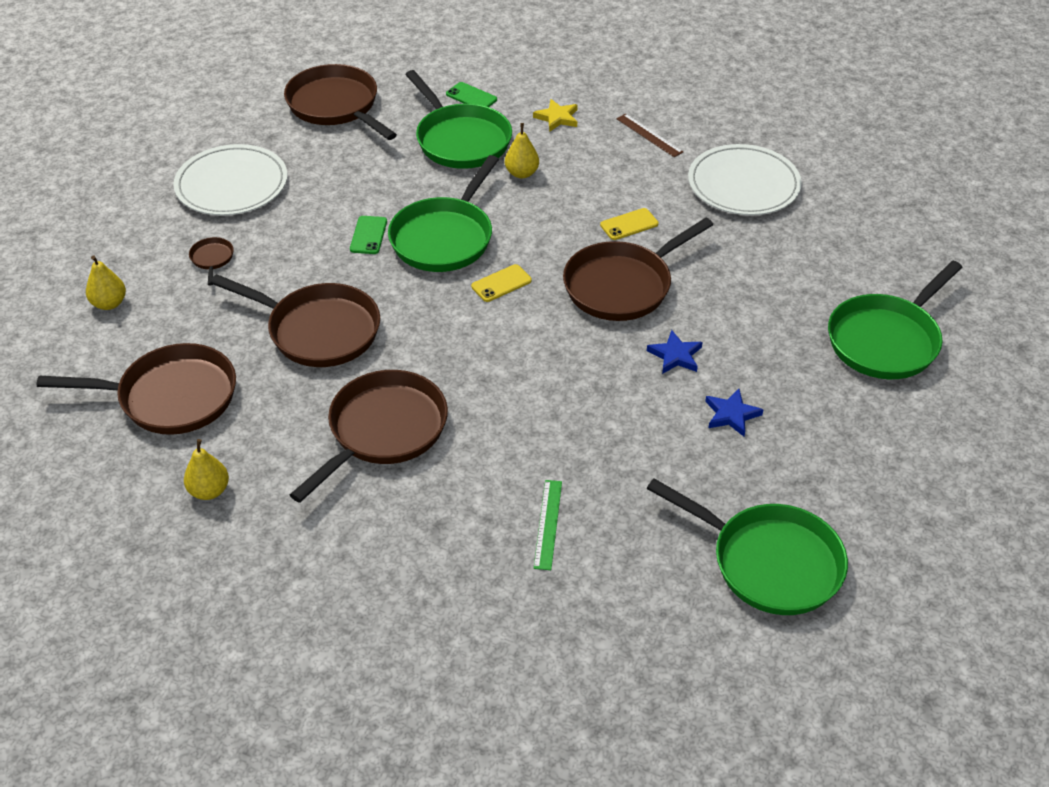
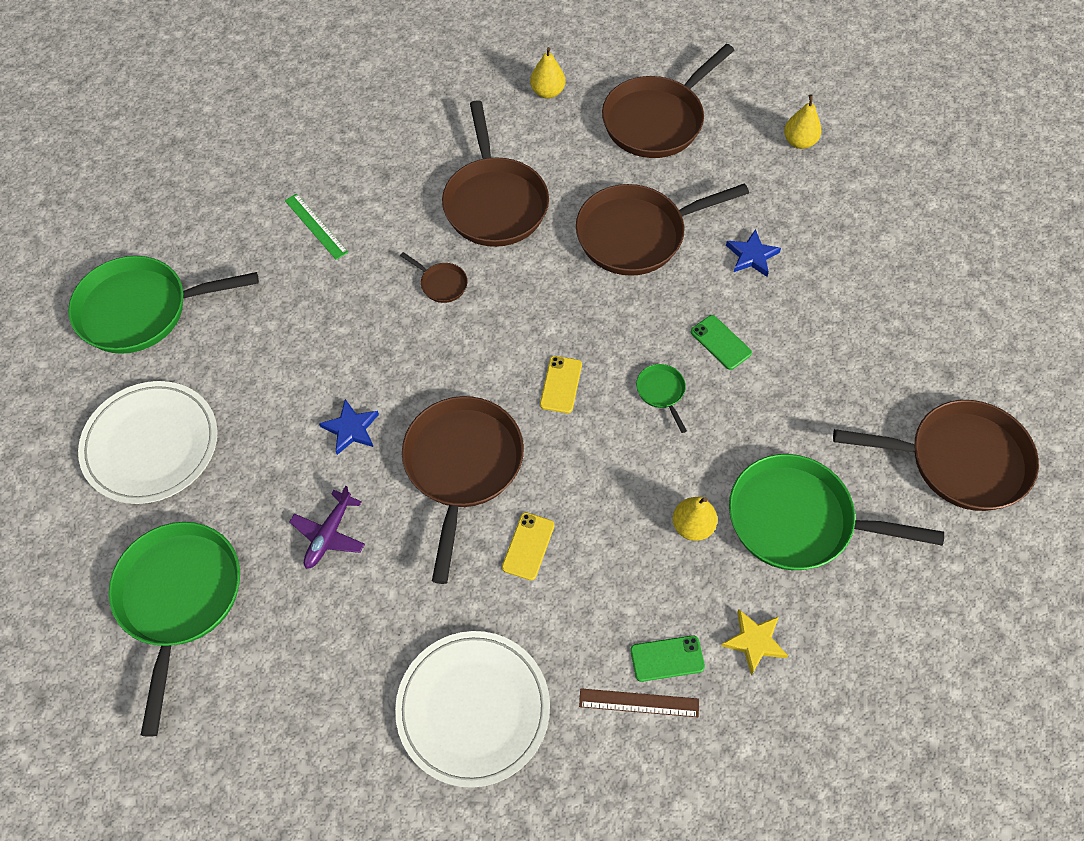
camera: 135 degrees right, 15 degrees up
white plate [173,144,288,216] -> white plate moved to [78,381,218,504]
brown pan [189,237,234,285] -> brown pan moved to [400,252,468,303]
green pan [388,155,499,272] -> green pan [636,364,687,433], size x0.42
green phone [446,82,497,107] -> green phone moved to [630,635,705,682]
blue star [705,389,763,437] -> blue star moved to [726,229,781,277]
none -> purple plane [290,486,365,569]

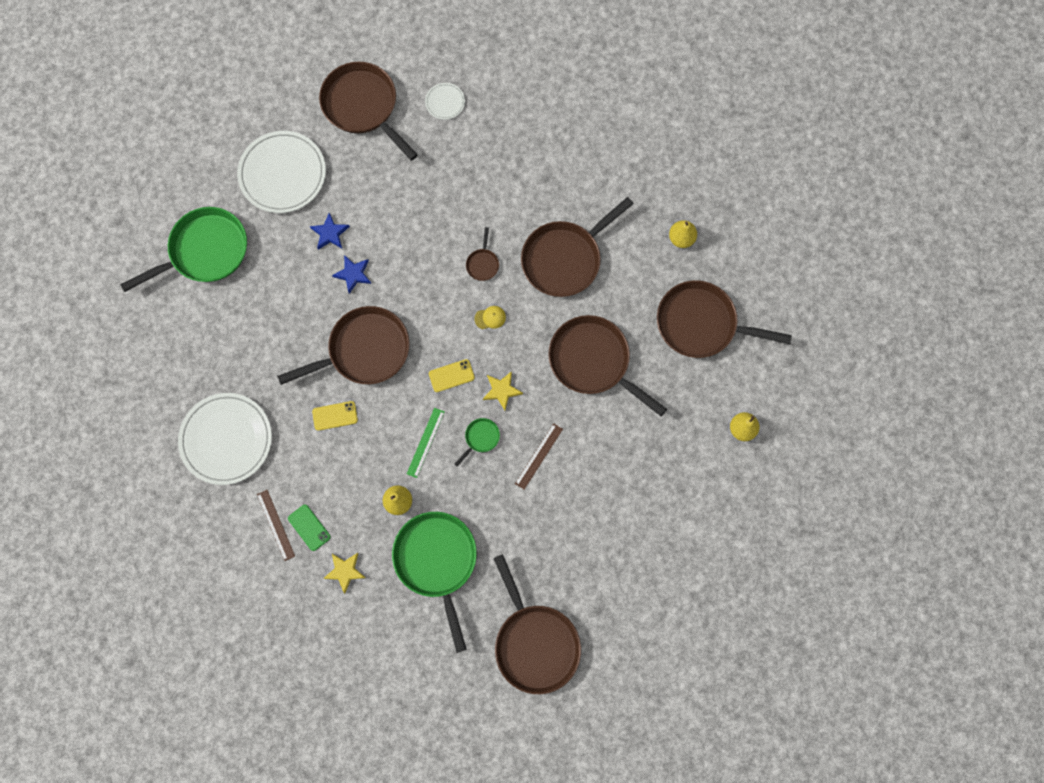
camera: 60 degrees right, 15 degrees up
green pan [68,256,259,354] -> brown pan [319,62,418,161]
green ruler [285,193,348,260] -> green ruler moved to [407,408,444,478]
purple plane [290,486,365,569] -> none
green phone [691,315,752,370] -> brown ruler [515,423,563,490]
blue star [726,229,781,277] -> blue star moved to [310,213,350,250]
none -> white plate [425,83,465,120]
none -> yellow cap [474,306,506,329]
none -> yellow star [483,371,523,410]

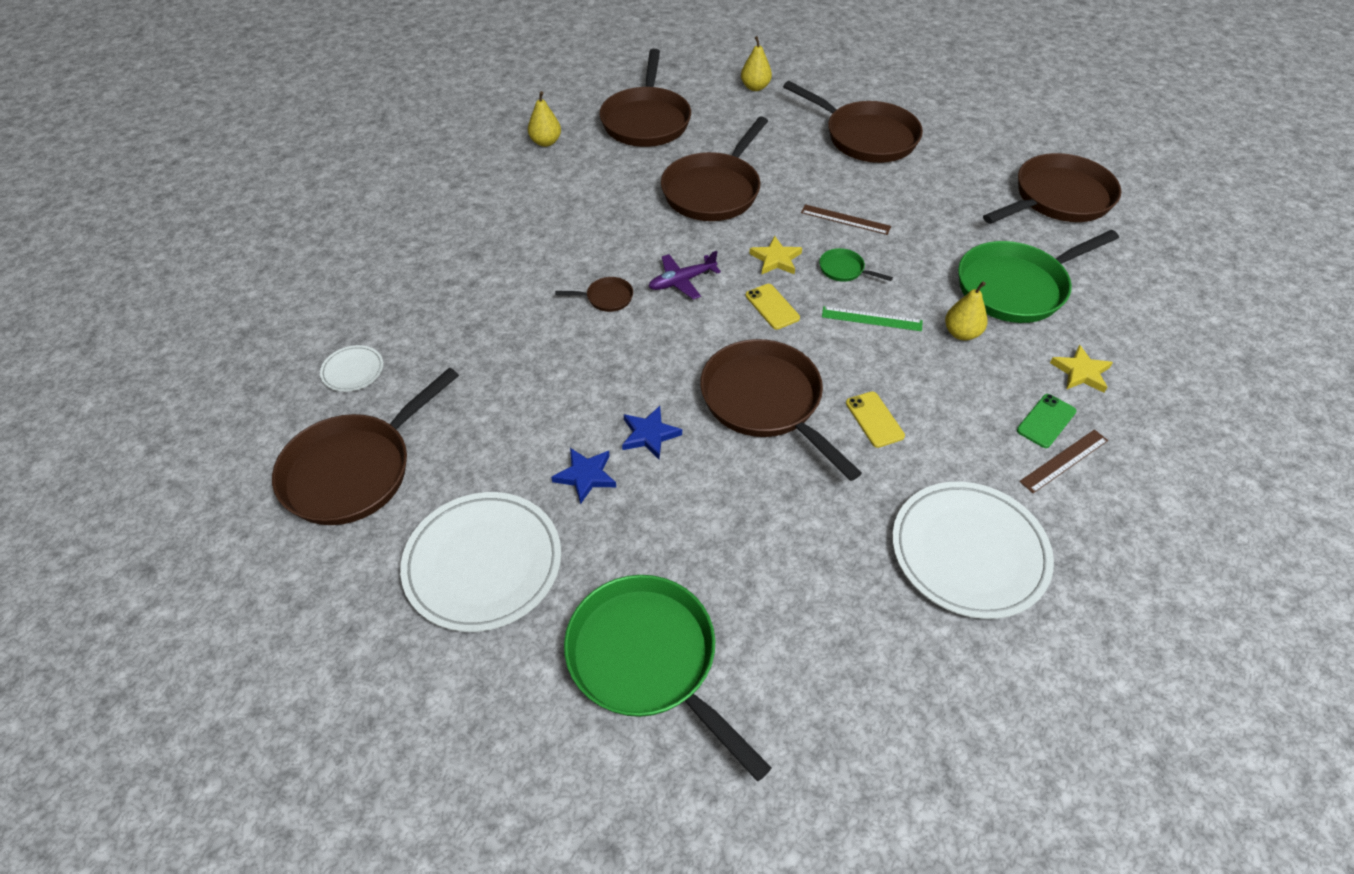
camera: 100 degrees left, 25 degrees down
yellow cap [474,306,506,329] -> purple plane [648,251,721,300]
brown pan [521,197,634,297] -> brown pan moved to [783,81,923,163]

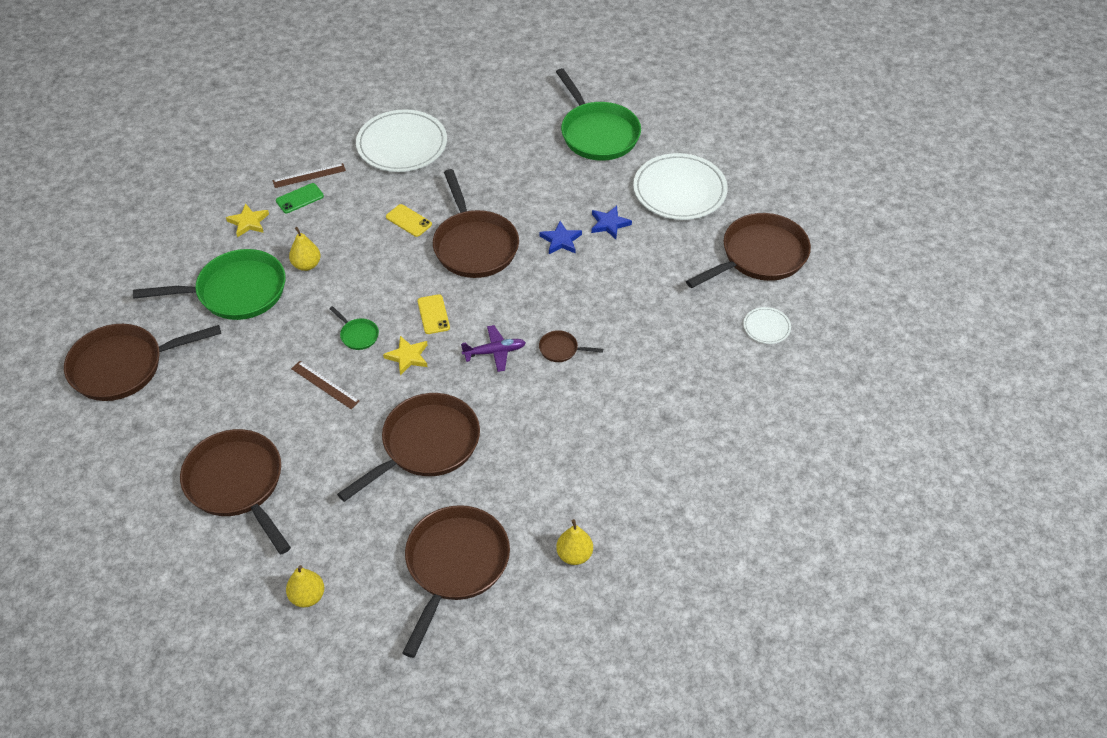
camera: 165 degrees left, 0 degrees up
green ruler [822,306,923,331] -> none
yellow phone [846,391,905,448] -> yellow phone turned 45 degrees counterclockwise [386,204,432,237]

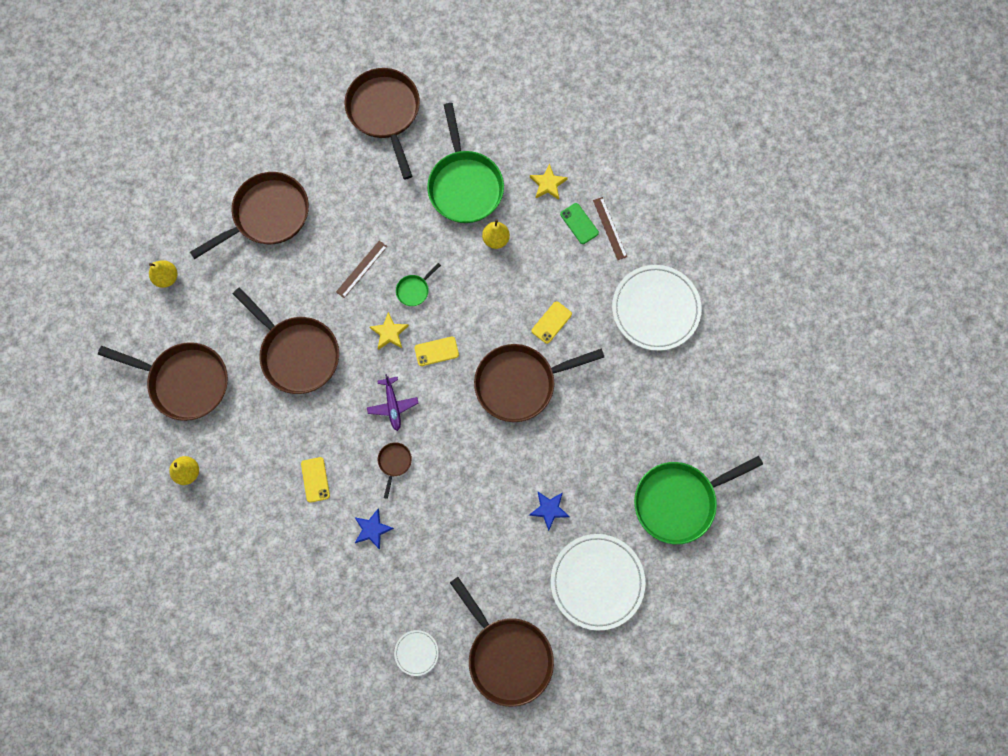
camera: 90 degrees right, 25 degrees up
blue star [540,221,582,254] -> blue star moved to [354,508,394,550]
none -> yellow phone [301,457,330,503]

